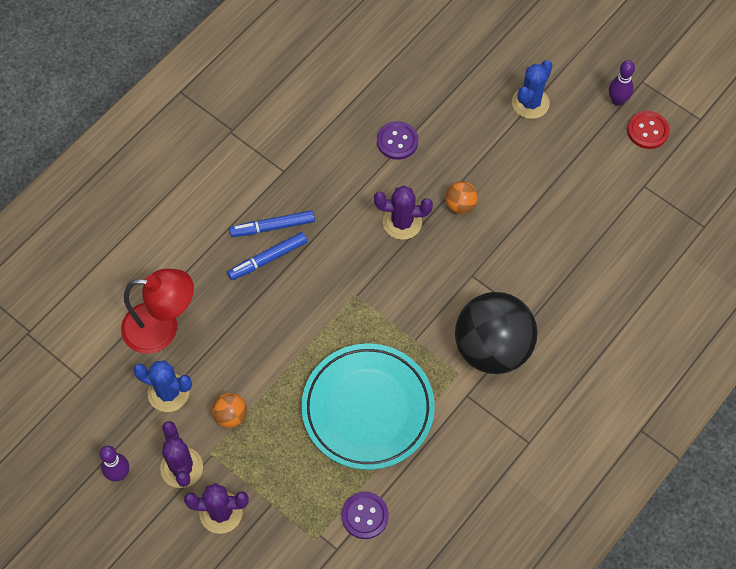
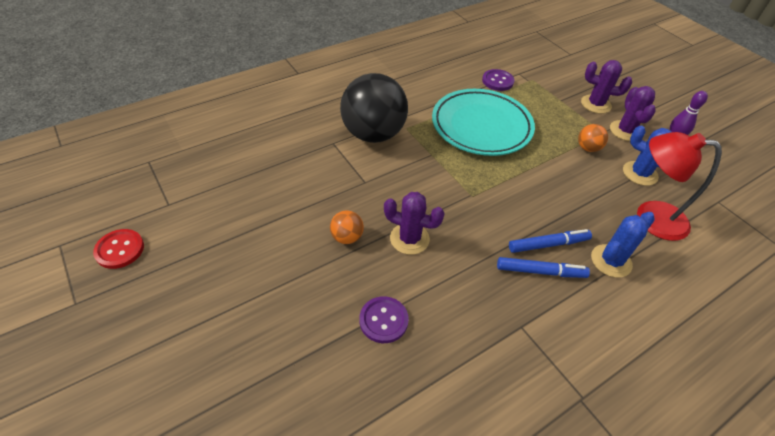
camera: 165 degrees left, 15 degrees down
blue cactus [512,60,553,119] -> blue cactus moved to [591,212,655,278]
purple bowling pin [609,60,635,106] -> none

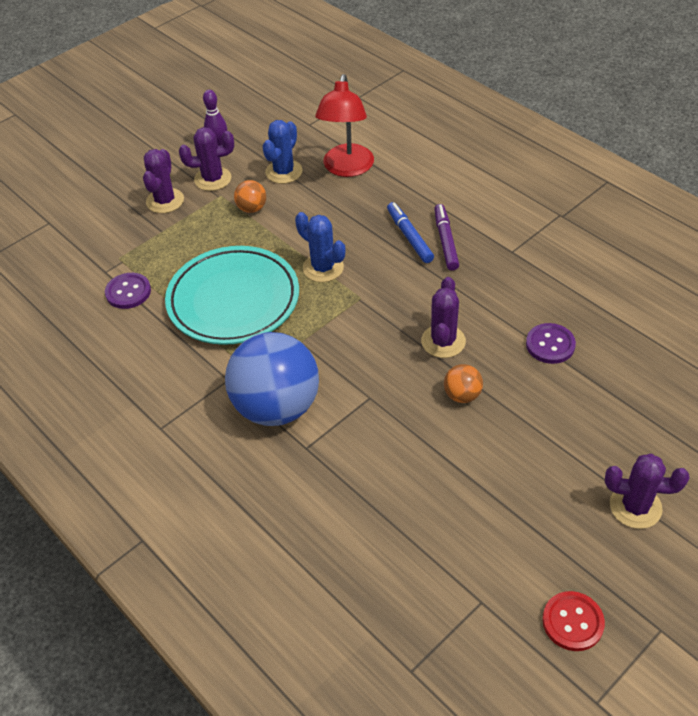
camera: 95 degrees left, 0 degrees up
black ball [340,73,408,143] -> blue ball [225,332,319,426]
blue marker [497,257,590,278] -> purple marker [434,204,459,271]
blue cactus [591,212,655,278] -> blue cactus moved to [295,212,345,282]
none -> purple cactus [605,454,689,529]

